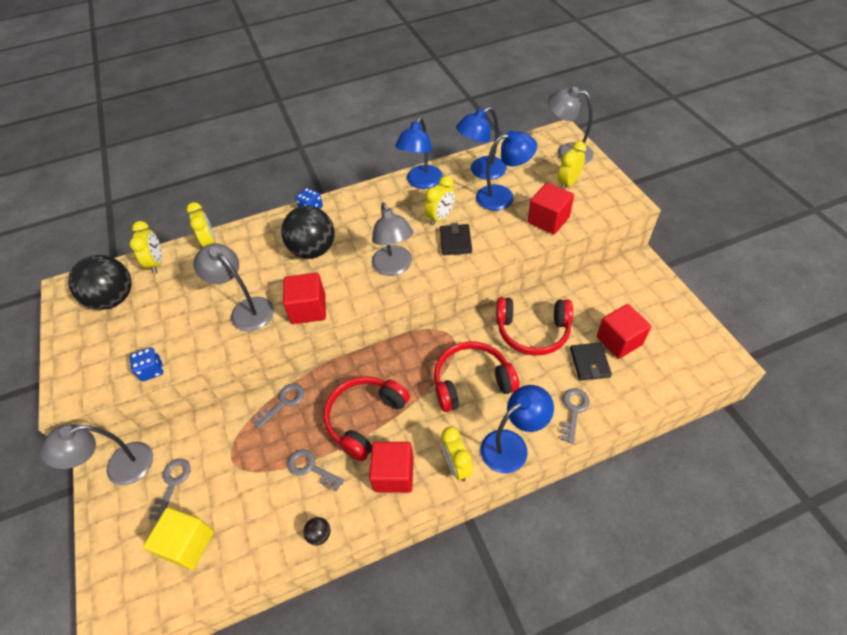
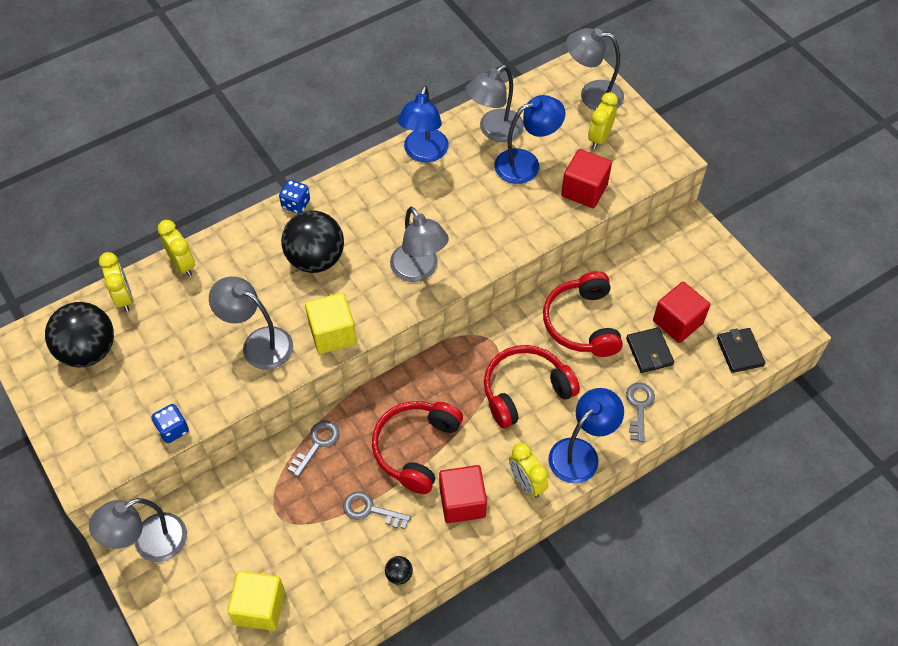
camera: 15 degrees left, 5 degrees up
grey key [148,459,191,522] -> none
red cube [283,273,326,324] -> yellow cube [305,293,357,354]
yellow clock [424,176,456,226] -> none
black wallet [440,223,472,255] -> black wallet moved to [717,328,765,373]
blue lamp [456,107,507,180] -> grey lamp [465,65,524,142]
red headphones [496,297,573,356] -> red headphones turned 90 degrees clockwise [543,271,623,357]

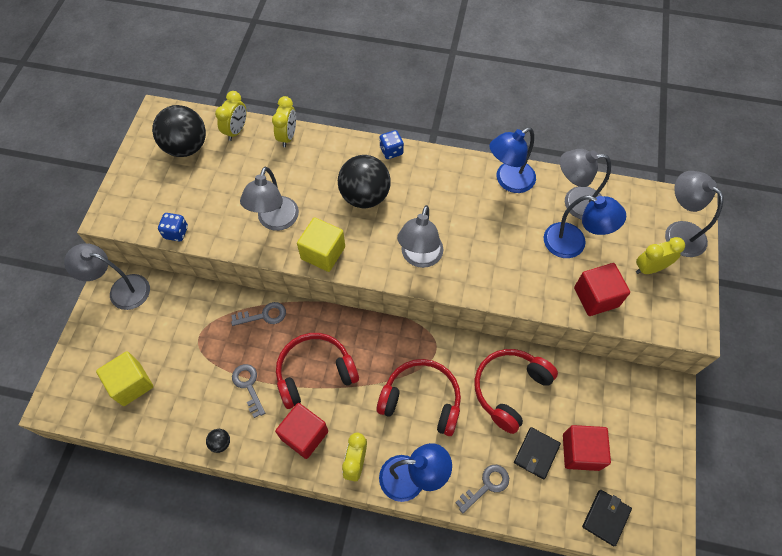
camera: 45 degrees right, 5 degrees up
grey lamp [209,277,293,370] -> grey lamp turned 150 degrees counterclockwise [240,167,299,231]

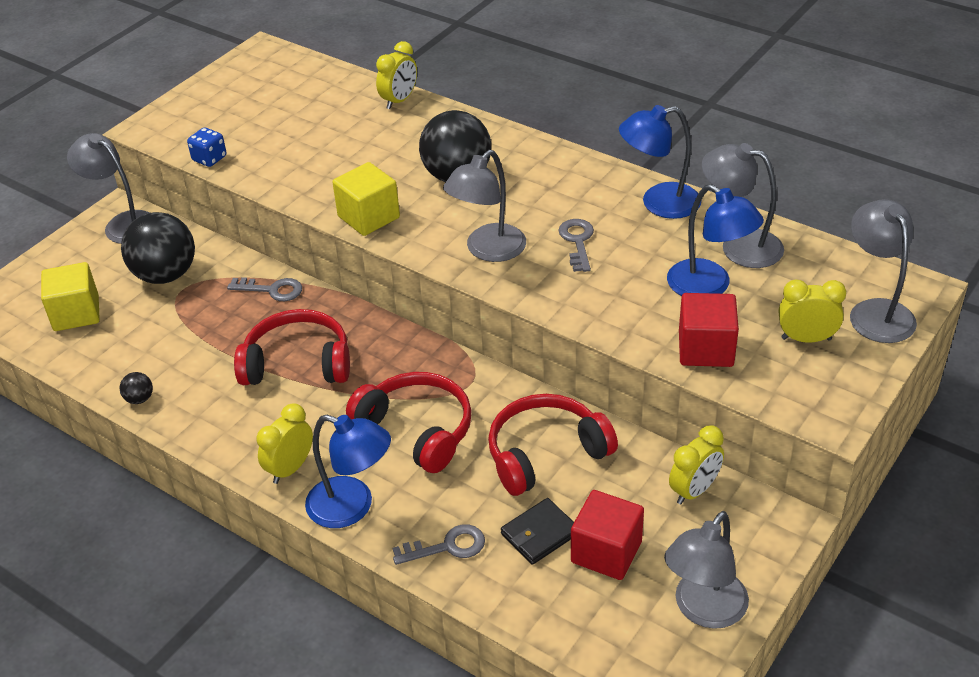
camera: 25 degrees right, 20 degrees down
black ball [152,105,206,157] -> black ball moved to [121,212,195,284]
yellow clock [215,91,247,141] -> yellow clock moved to [669,425,724,505]
grey key [232,364,265,418] -> grey key moved to [558,219,594,272]
grey lamp [240,167,299,231] -> grey lamp moved to [664,511,749,629]
red cube [275,403,328,459] -> none
blue dice [379,130,404,159] -> none
black wallet [582,490,632,546] -> none

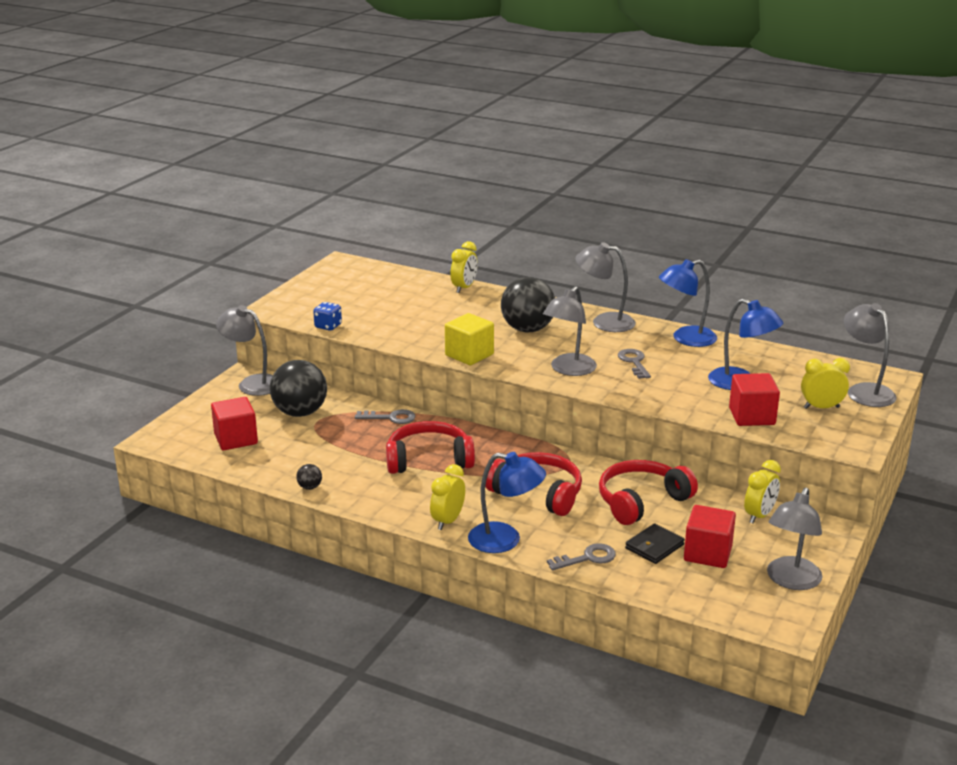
camera: 10 degrees left, 15 degrees down
yellow cube [41,262,100,331] -> red cube [211,397,258,450]
grey lamp [702,143,784,268] -> grey lamp moved to [575,242,636,332]

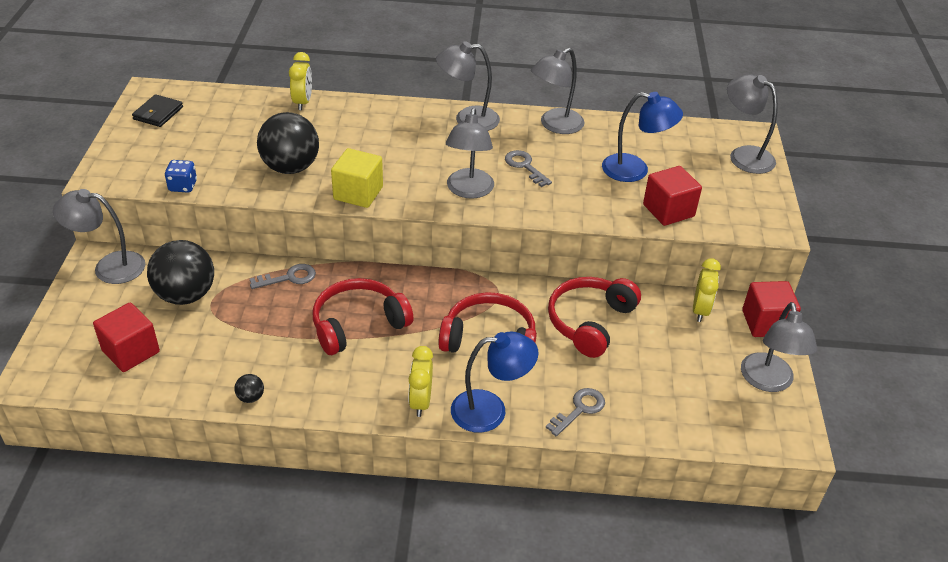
camera: 25 degrees left, 15 degrees up
black ball [501,277,555,332] -> black ball moved to [257,112,319,174]
black wallet [625,523,685,564] -> black wallet moved to [132,94,183,127]
blue lamp [659,259,717,347] -> grey lamp [531,48,585,134]
red cube [684,505,736,568] -> red cube moved to [742,281,801,337]
yellow clock [801,358,850,409] -> none

